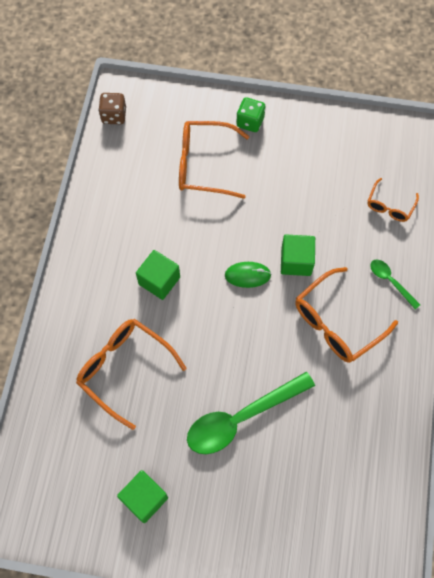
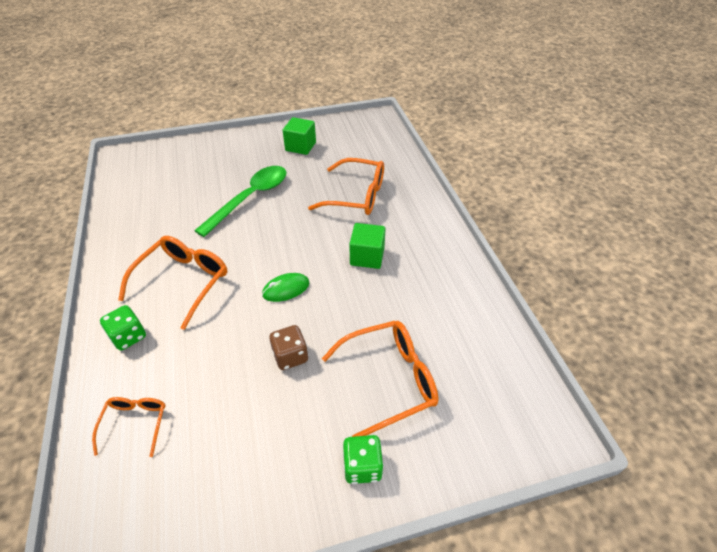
camera: 155 degrees right, 20 degrees down
brown dice [98,93,126,124] -> brown dice moved to [269,325,308,370]
green cube [281,234,315,276] -> none
green spoon [370,260,420,309] -> green dice [100,305,146,350]

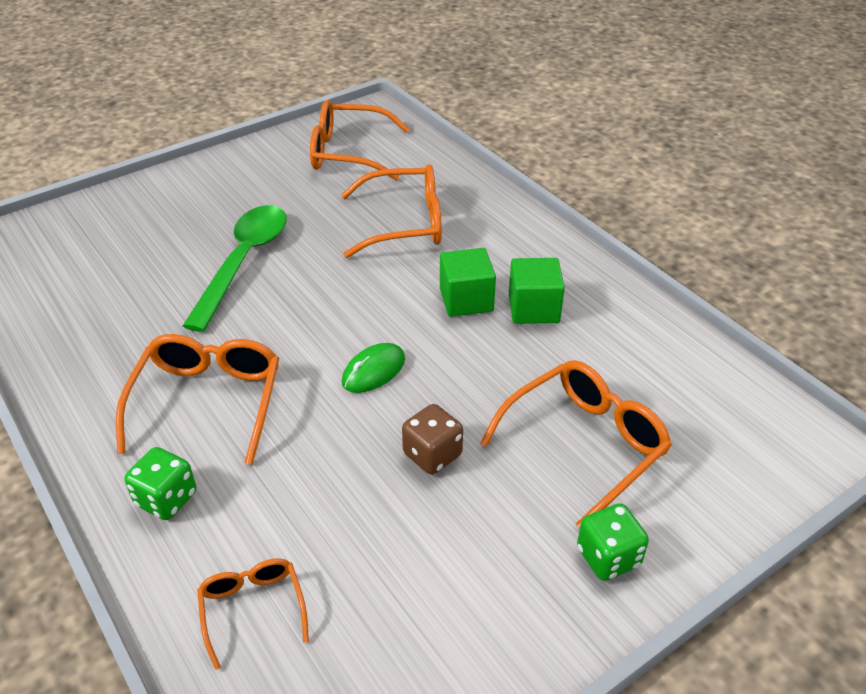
camera: 20 degrees left, 5 degrees down
green cube [283,117,316,155] -> green cube moved to [509,258,565,324]
none -> orange glasses [310,100,409,180]

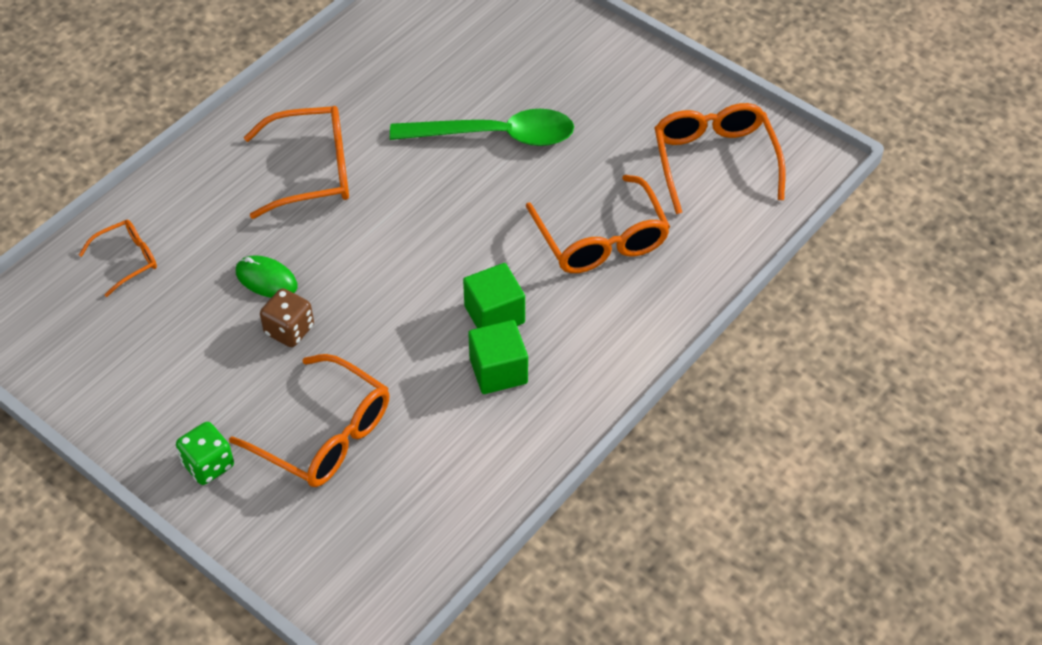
camera: 75 degrees right, 10 degrees up
green dice [124,447,196,520] -> none
green mouse [342,343,405,393] -> green mouse moved to [236,255,298,298]

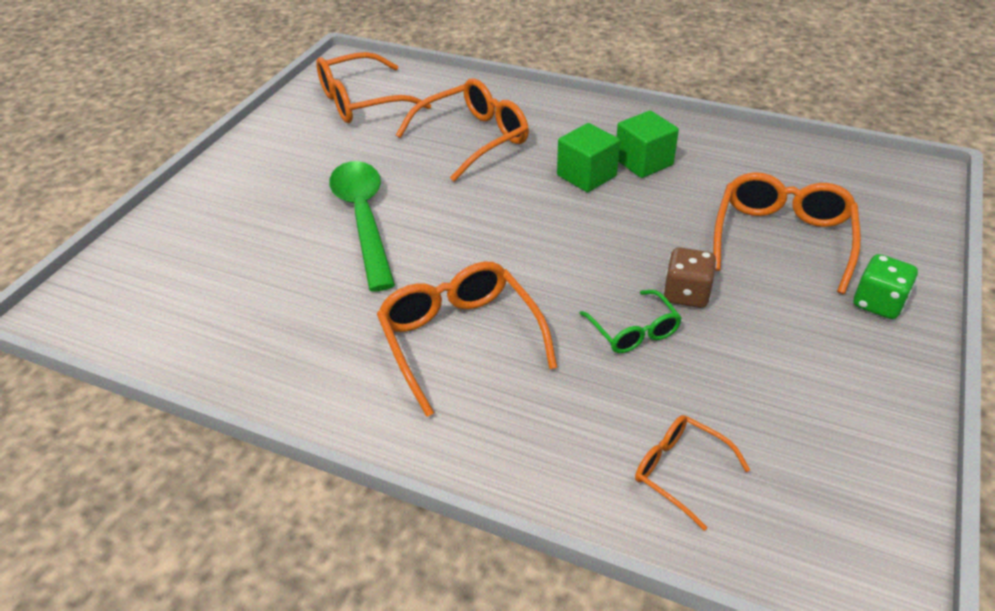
camera: 105 degrees left, 10 degrees down
green mouse [236,255,298,298] -> green glasses [579,290,682,353]

